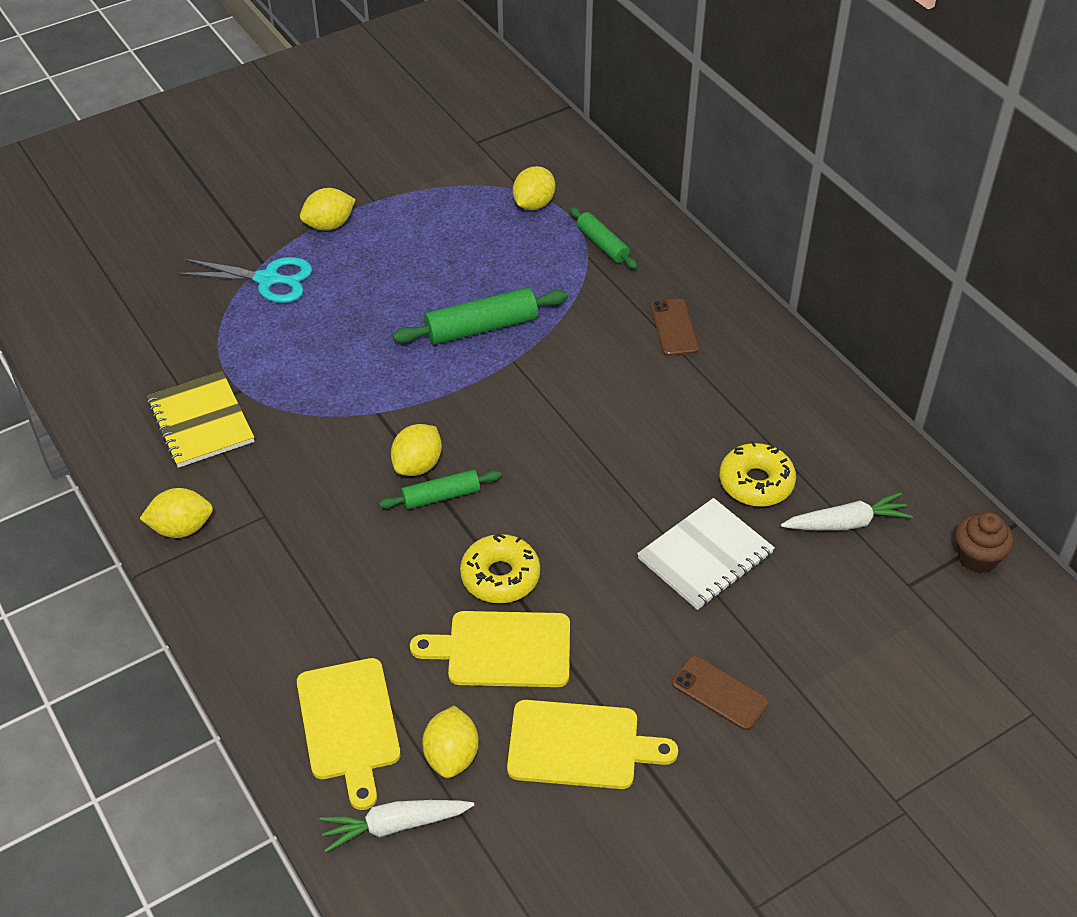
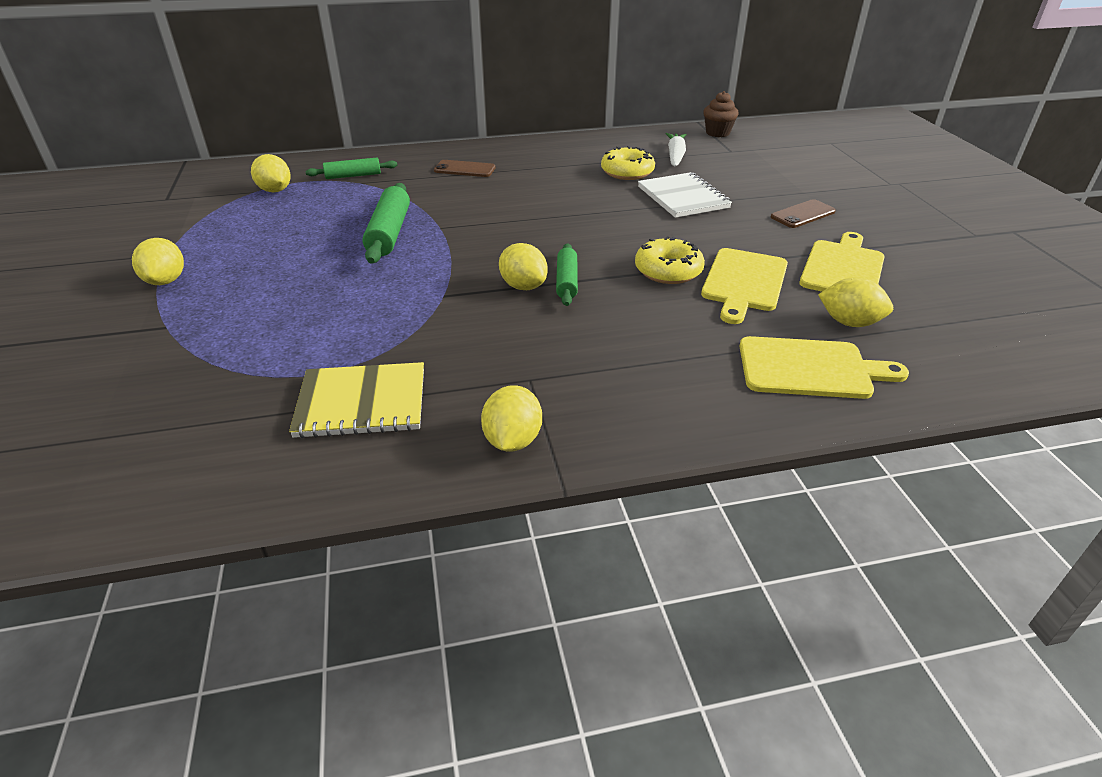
camera: 70 degrees left, 10 degrees down
turquoise scissors [178,257,312,303] -> none
white carrot [319,800,474,852] -> none

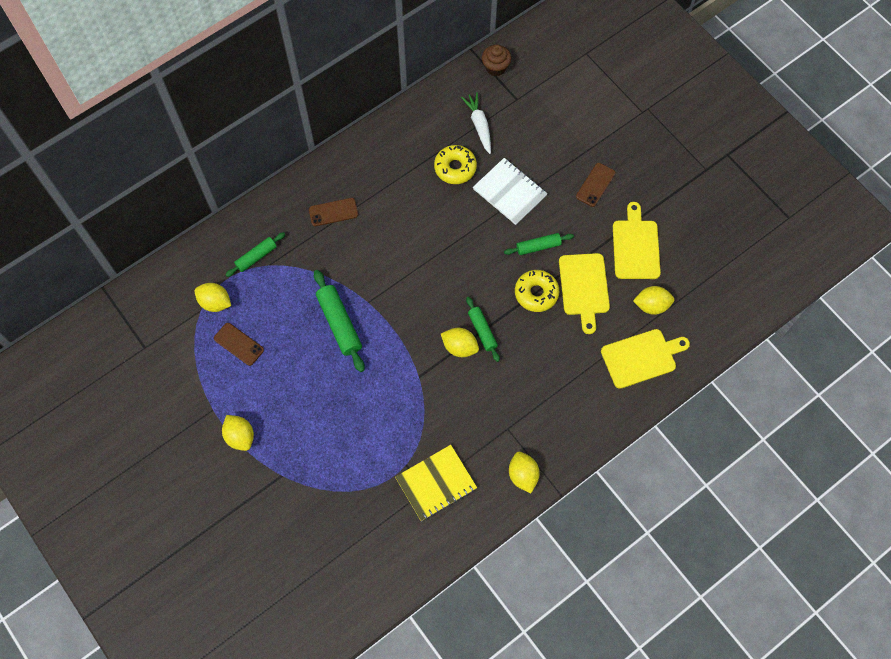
camera: 25 degrees left, 30 degrees up
none -> brown phone [214,323,264,366]
none -> green rolling pin [504,233,574,255]

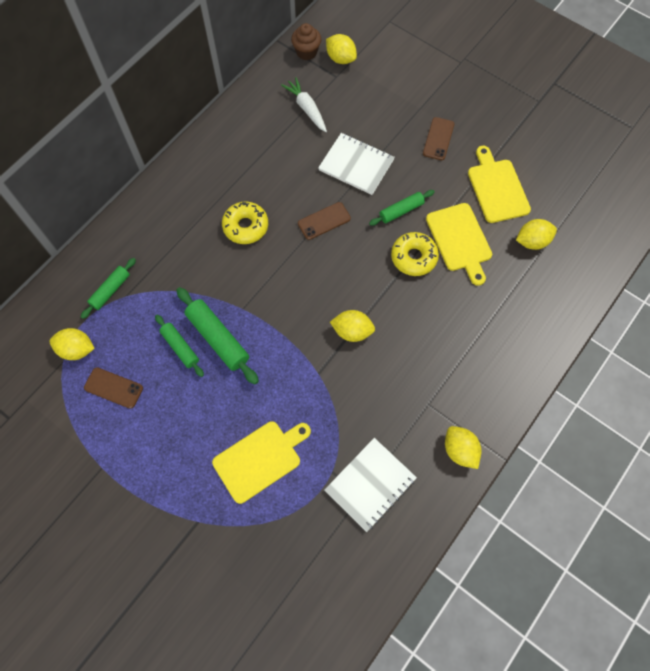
camera: 15 degrees left, 0 degrees up
yellow lemon [222,415,254,451] -> yellow lemon moved to [326,34,357,64]
brown phone [309,198,358,226] -> brown phone moved to [298,202,351,240]
yellow notebook [395,445,477,521] -> white notebook [324,438,417,532]
yellow donut [434,145,477,184] -> yellow donut moved to [222,201,268,244]
green rolling pin [466,297,500,362] -> green rolling pin moved to [155,315,204,377]
yellow cutting board [601,329,690,389] -> yellow cutting board moved to [212,421,311,504]

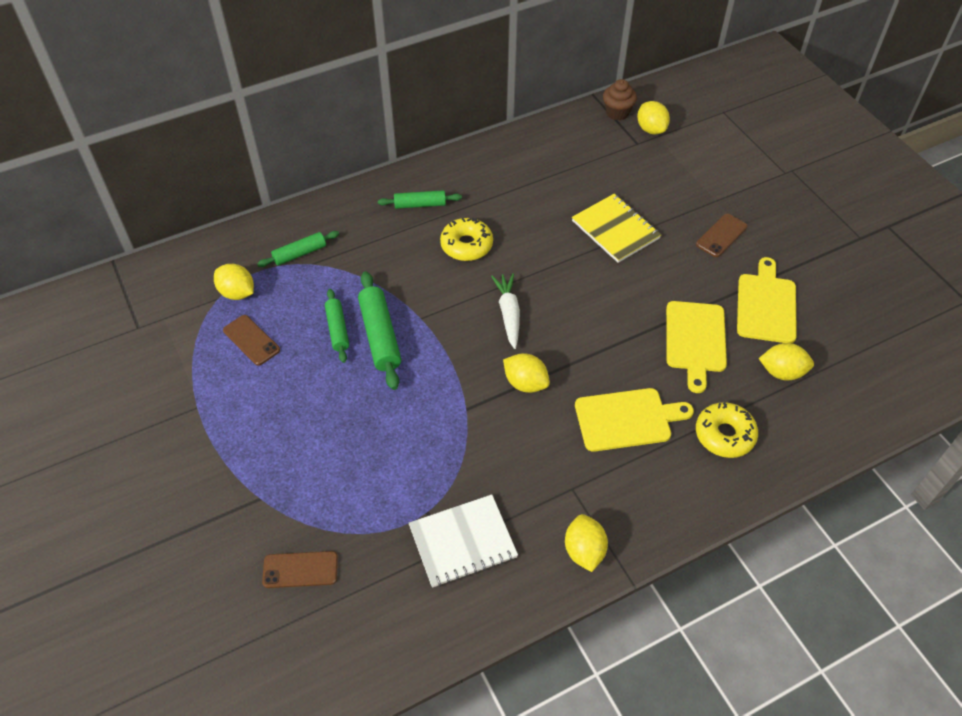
camera: 25 degrees right, 15 degrees down
yellow cutting board [212,421,311,504] -> yellow cutting board moved to [575,388,694,452]
white carrot [281,77,327,132] -> white carrot moved to [491,273,520,349]
brown phone [298,202,351,240] -> brown phone moved to [262,551,338,588]
white notebook [318,133,395,195] -> yellow notebook [572,194,661,263]
green rolling pin [369,190,435,226] -> green rolling pin moved to [378,190,462,209]
yellow donut [391,232,439,276] -> yellow donut moved to [696,402,758,458]

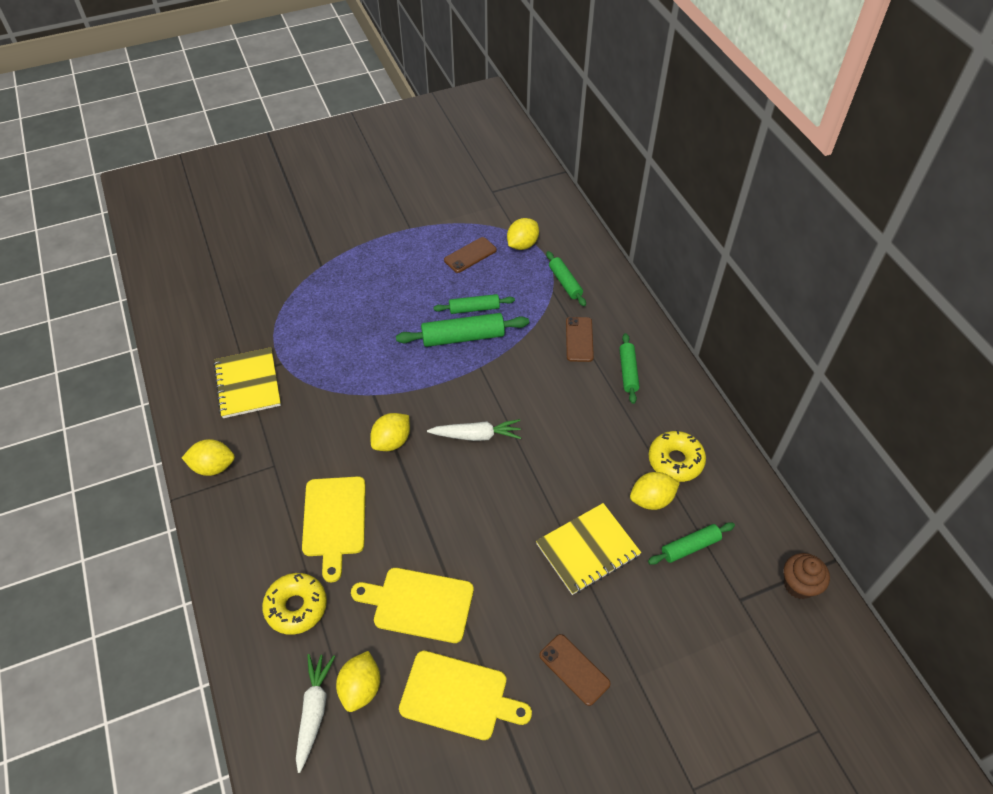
camera: 95 degrees right, 0 degrees up
brown phone [262,551,338,588] -> brown phone moved to [566,317,594,362]
white notebook [409,494,518,588] -> yellow notebook [213,347,281,418]
yellow donut [440,218,493,261] -> yellow donut moved to [649,430,706,482]
yellow lemon [637,101,670,134] -> yellow lemon moved to [630,472,680,510]
none -> white carrot [296,654,335,773]
none -> green rolling pin [648,522,735,565]

